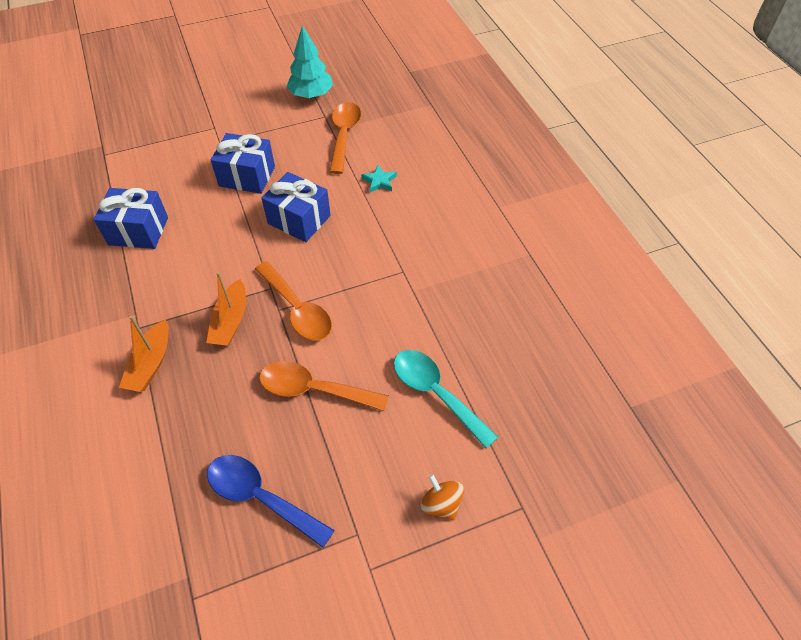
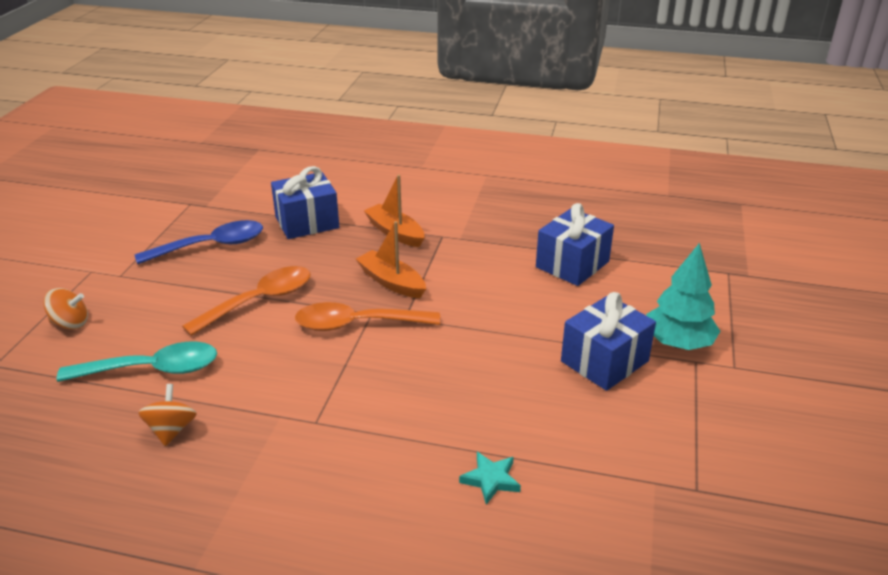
camera: 125 degrees right, 20 degrees down
blue gift [261,172,331,242] -> blue gift moved to [271,166,339,239]
turquoise tree [287,26,333,98] -> turquoise tree moved to [646,243,720,350]
orange spoon [329,102,361,174] -> none
none -> orange spinning top [138,384,197,446]

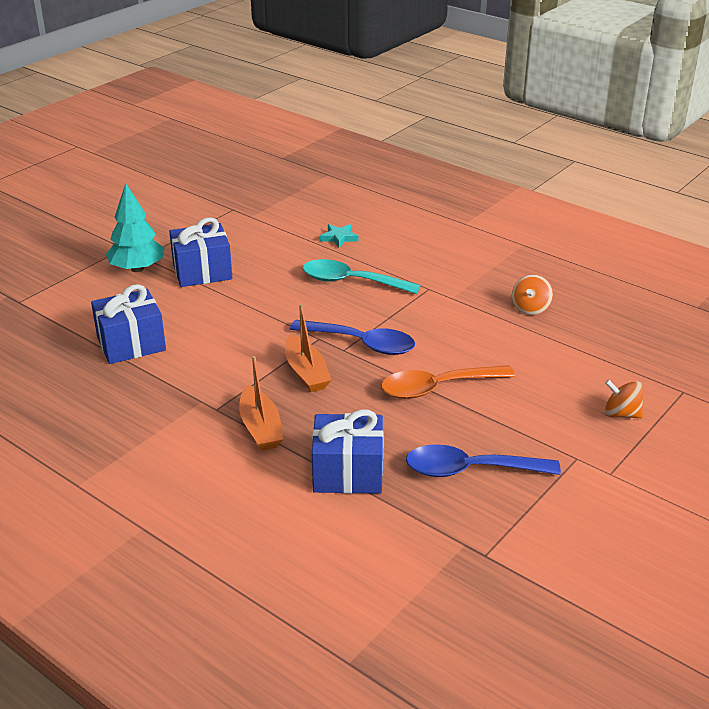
camera: 155 degrees left, 0 degrees up
turquoise spoon [57,342,217,382] -> turquoise spoon moved to [302,259,421,294]
orange spoon [295,302,440,331] -> blue spoon [290,320,415,355]

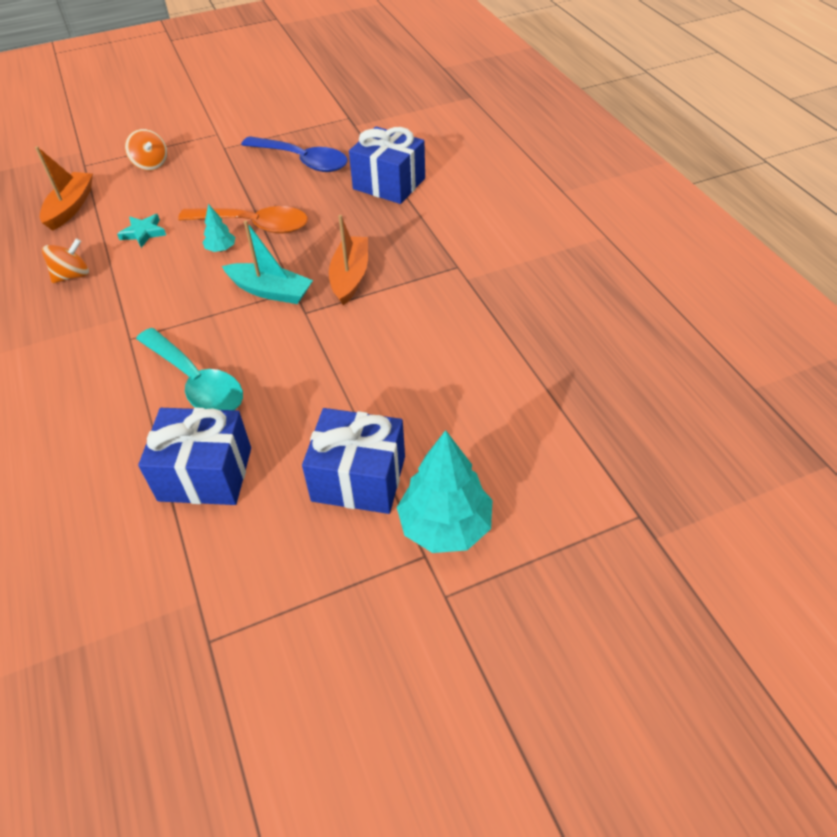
camera: 150 degrees left, 15 degrees up
blue gift [91,284,166,364] -> blue gift moved to [138,408,251,505]
orange boat [239,356,283,451] -> orange boat moved to [35,146,93,231]
blue spoon [290,320,415,355] -> turquoise boat [222,220,313,304]
turquoise star [320,224,359,248] -> turquoise star moved to [117,214,166,248]
none -> turquoise tree [202,204,235,252]

